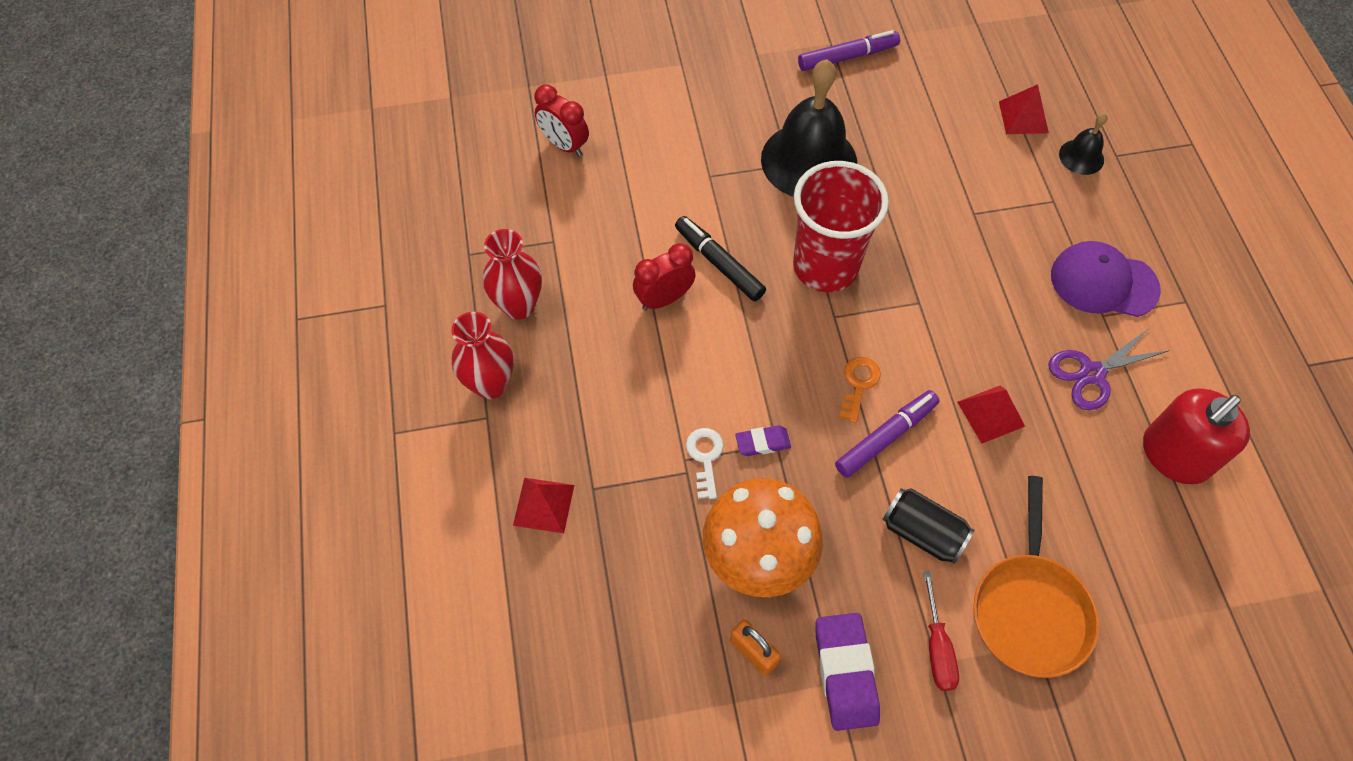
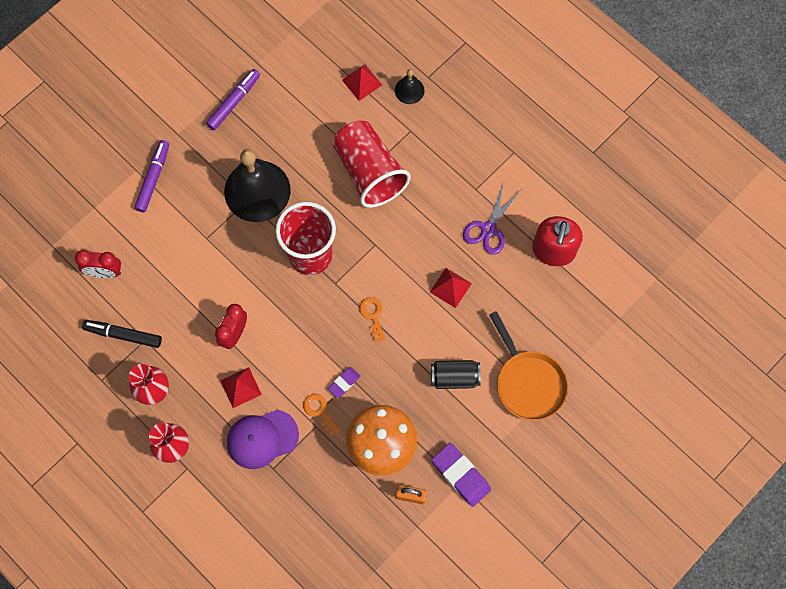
camera: 35 degrees left, 10 degrees up
red pyramid [513,478,574,533] -> red pyramid moved to [220,367,262,408]
black marker [675,216,766,301] -> black marker moved to [82,320,162,348]
white key [686,428,724,499] -> orange key [303,394,340,437]
purple marker [835,390,940,478] -> purple marker moved to [134,140,169,212]
red screwdriver [923,571,959,691] -> none
purple cap [1051,241,1161,317] -> purple cap moved to [227,410,299,469]
none -> red cup [333,121,411,208]

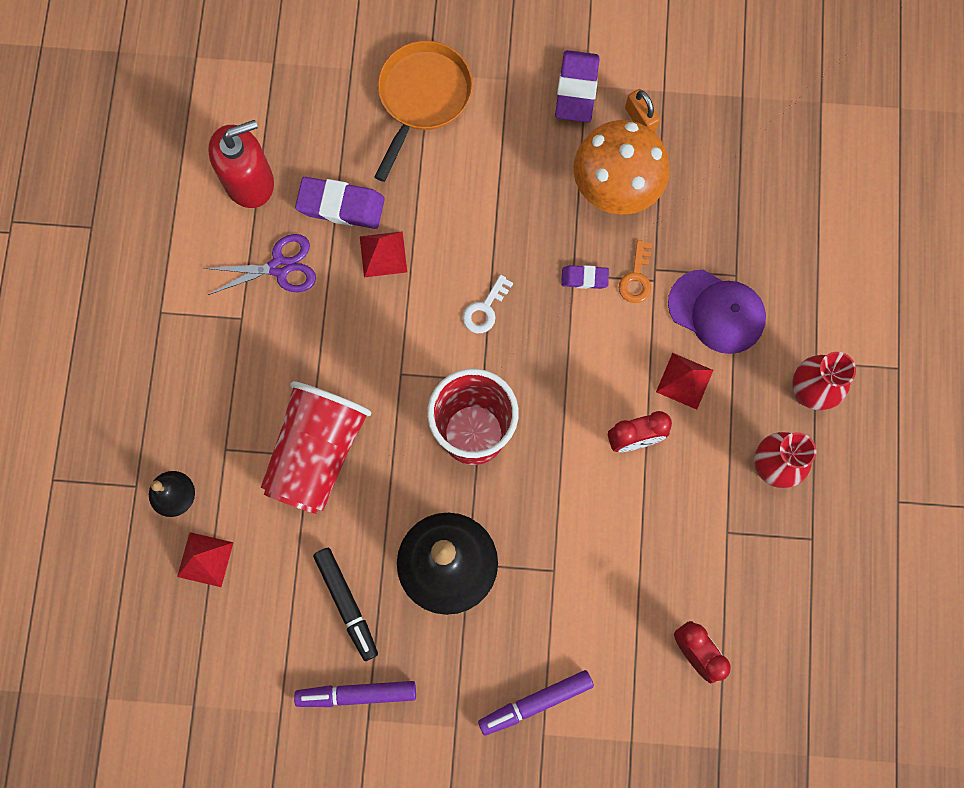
camera: 130 degrees left, 5 degrees up
black marker [82,320,162,348] -> black marker moved to [313,548,378,661]
orange key [359,297,385,342] -> white key [463,275,513,333]
black can [431,360,481,389] -> none
none -> purple eraser [295,177,385,229]

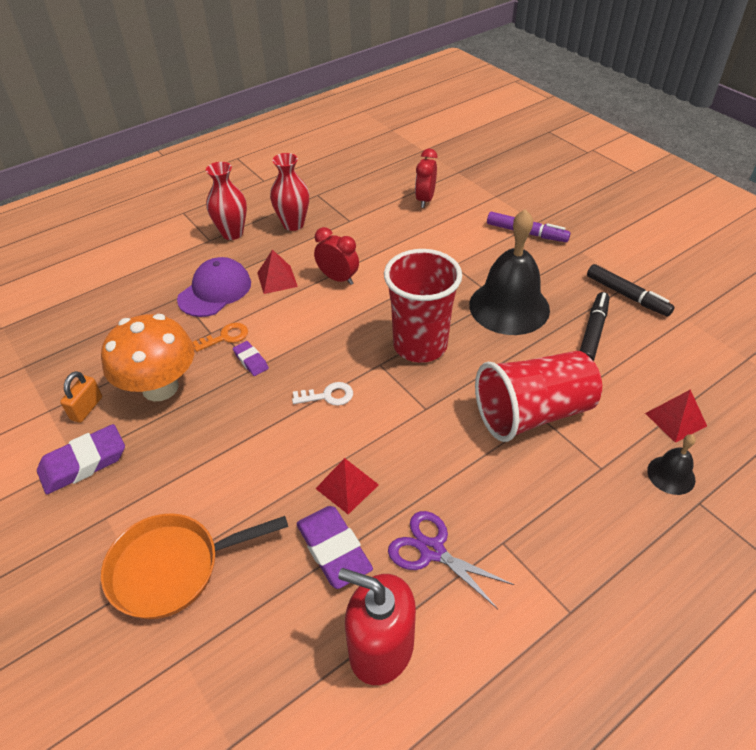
camera: 130 degrees left, 30 degrees down
purple marker [294,681,416,707] -> black marker [587,264,675,317]
purple cap [668,269,766,354] -> purple cap turned 45 degrees clockwise [177,257,251,317]

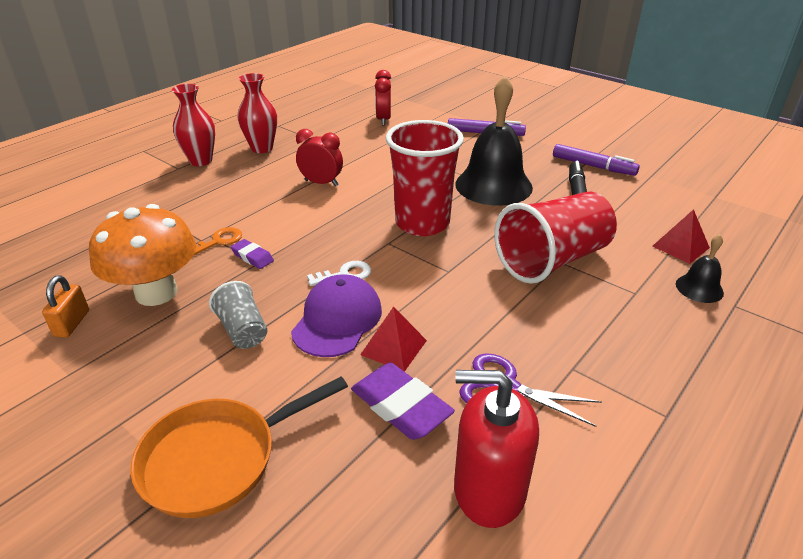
camera: 15 degrees left, 10 degrees down
purple eraser [37,424,125,494] -> none
purple cap [177,257,251,317] -> purple cap moved to [291,274,382,357]
red pyramid [257,249,298,294] -> none
black marker [587,264,675,317] -> purple marker [553,144,640,176]
none -> grey cup [209,281,267,349]

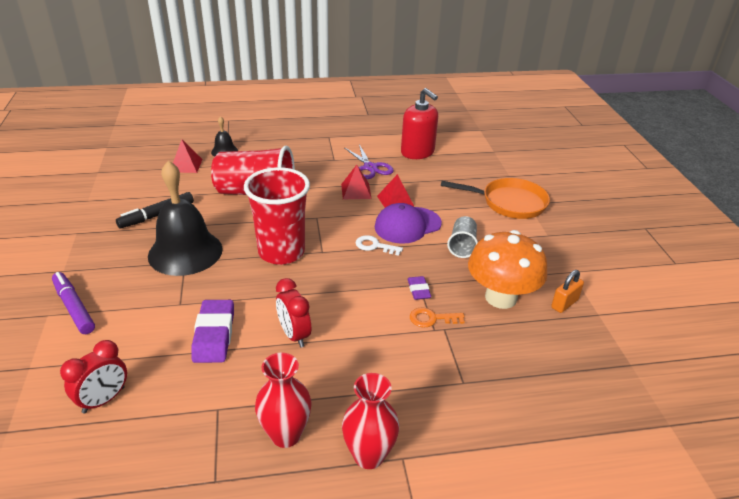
camera: 140 degrees left, 0 degrees up
purple eraser [351,363,455,440] -> purple eraser moved to [191,300,234,363]
purple marker [553,144,640,176] -> none
none -> red pyramid [341,165,372,199]

